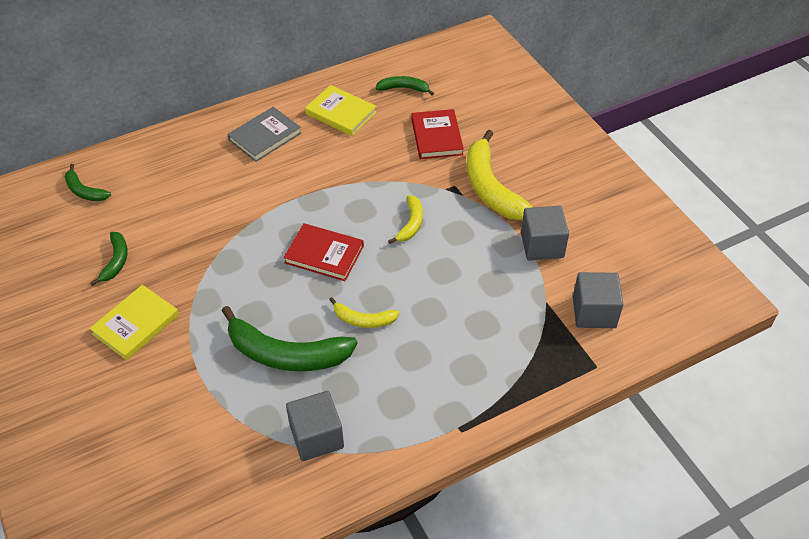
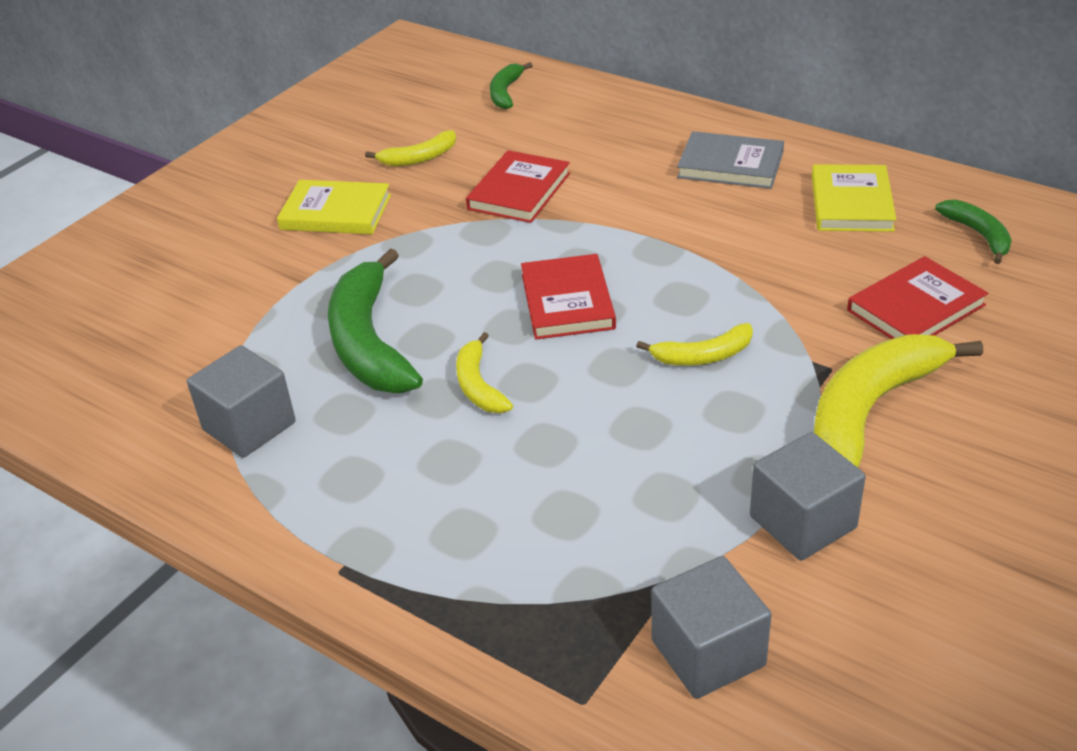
camera: 65 degrees right, 10 degrees down
green banana [90,232,128,286] -> yellow banana [365,130,456,166]
none -> red book [466,150,570,223]

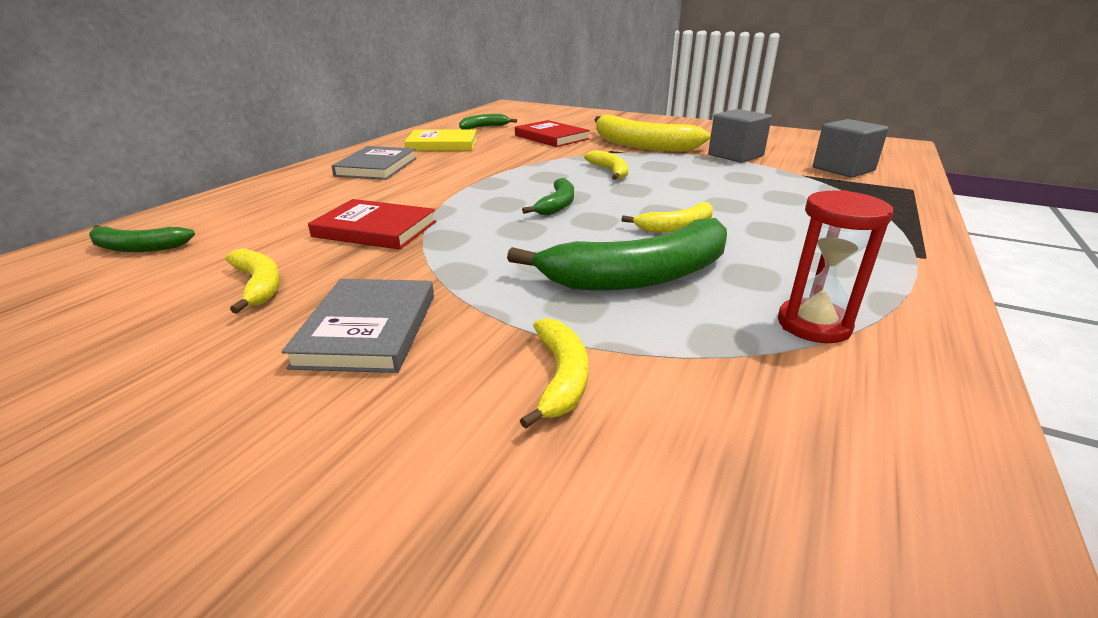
camera: 100 degrees left, 10 degrees down
grey cube [187,345,296,458] -> red hourglass [778,190,894,343]
yellow book [277,180,391,234] -> grey book [281,279,434,373]
red book [521,254,616,340] -> green banana [522,178,574,215]
none -> yellow banana [520,318,588,429]

